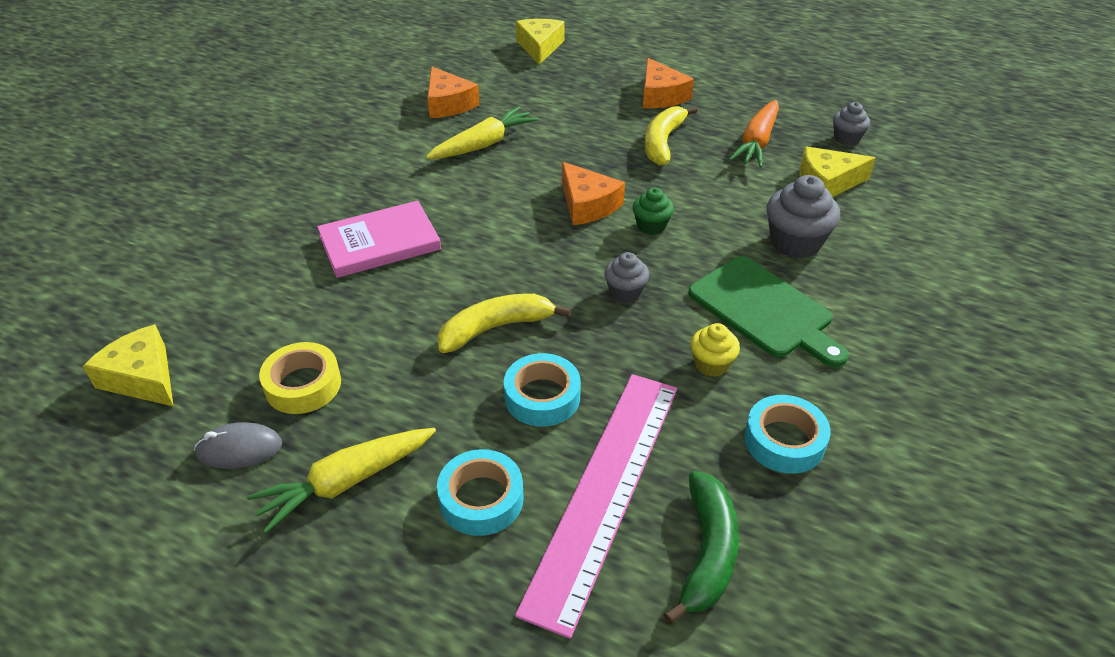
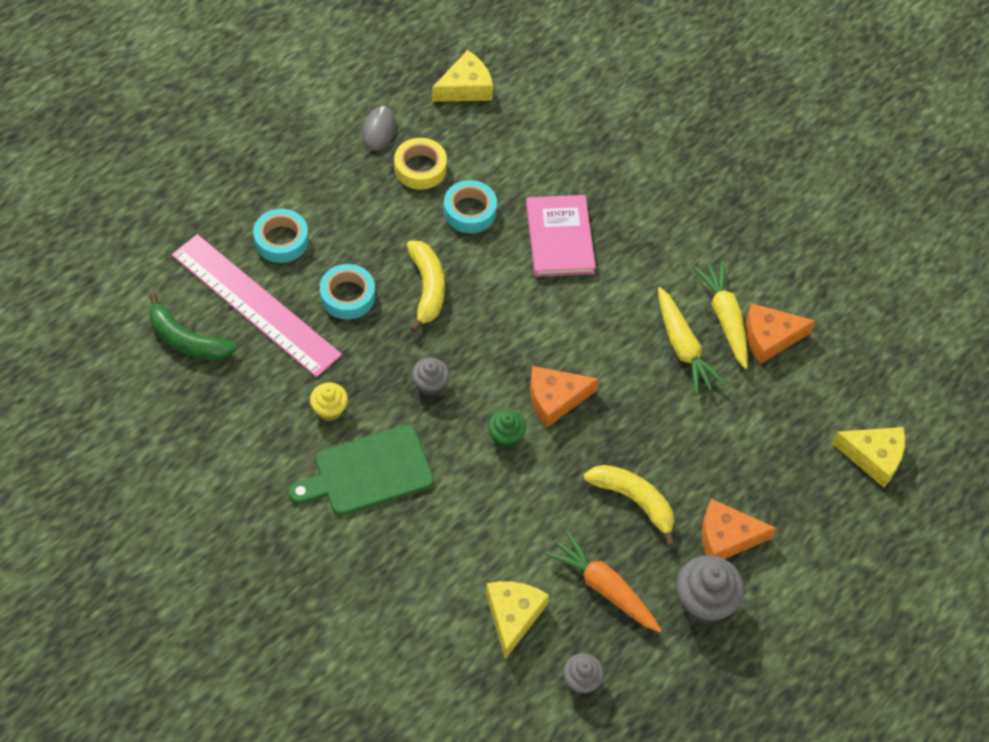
camera: 105 degrees right, 15 degrees up
yellow carrot [247,428,436,533] -> yellow carrot moved to [693,261,748,369]
turquoise tape [744,395,830,474] -> turquoise tape moved to [444,180,497,233]
grey cupcake [767,175,840,259] -> grey cupcake moved to [676,555,744,624]

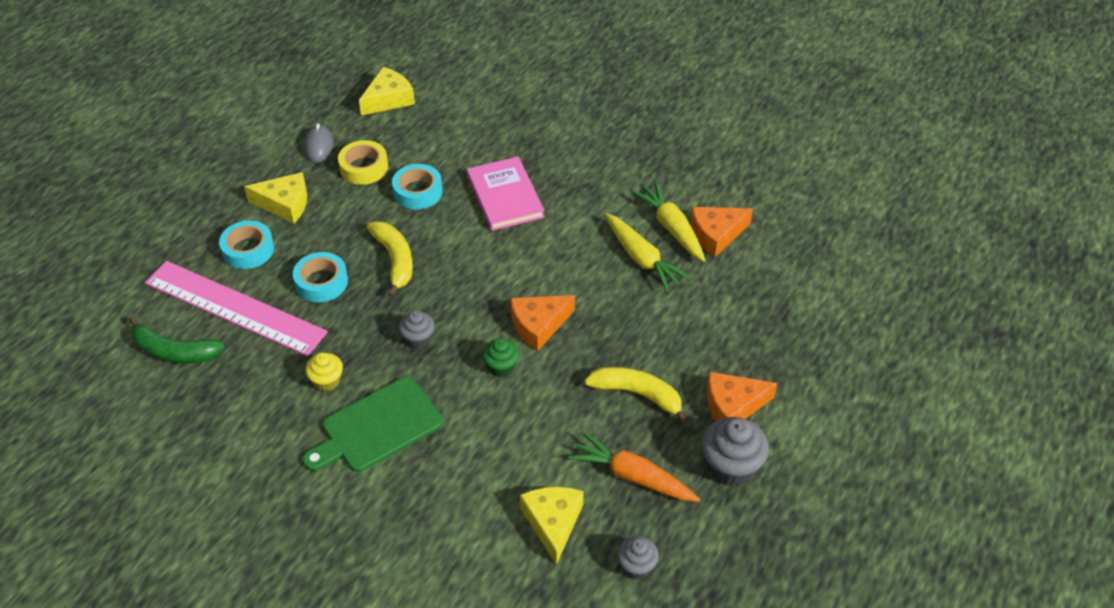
camera: 10 degrees left, 10 degrees down
yellow cheese [832,427,905,487] -> yellow cheese moved to [244,172,307,224]

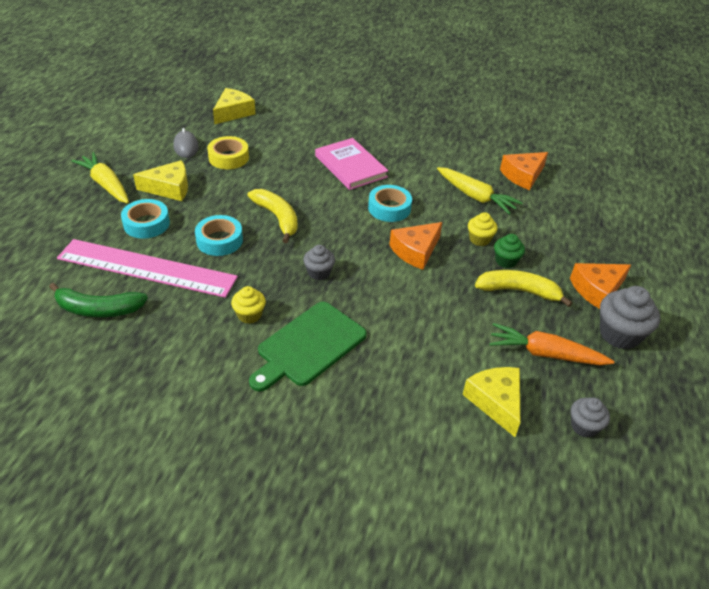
camera: 15 degrees left, 5 degrees down
turquoise tape [392,164,443,209] -> turquoise tape moved to [368,185,412,222]
green cupcake [482,338,519,377] -> green cupcake moved to [494,234,525,268]
yellow carrot [632,182,705,262] -> yellow carrot moved to [71,152,129,204]
none -> yellow cupcake [468,212,498,246]

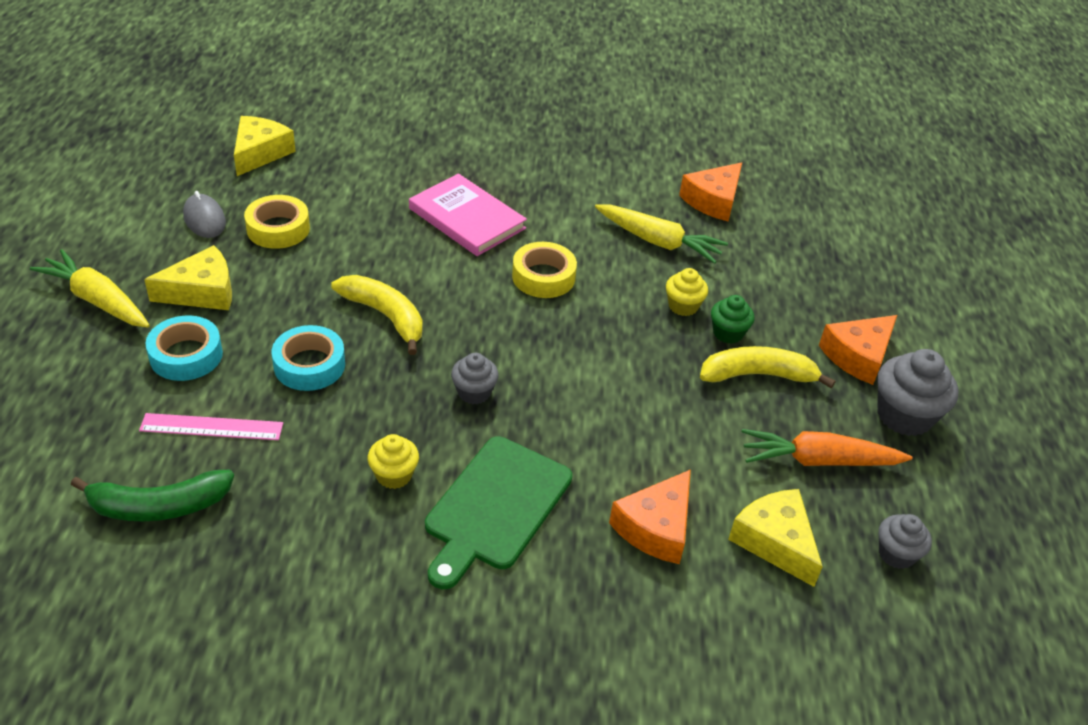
camera: 15 degrees left, 0 degrees up
pink ruler [57,239,238,298] -> pink ruler [139,413,283,440], size x0.49
turquoise tape [368,185,412,222] -> yellow tape [512,242,577,298]
orange cheese [389,222,442,270] -> orange cheese moved to [609,470,691,564]

